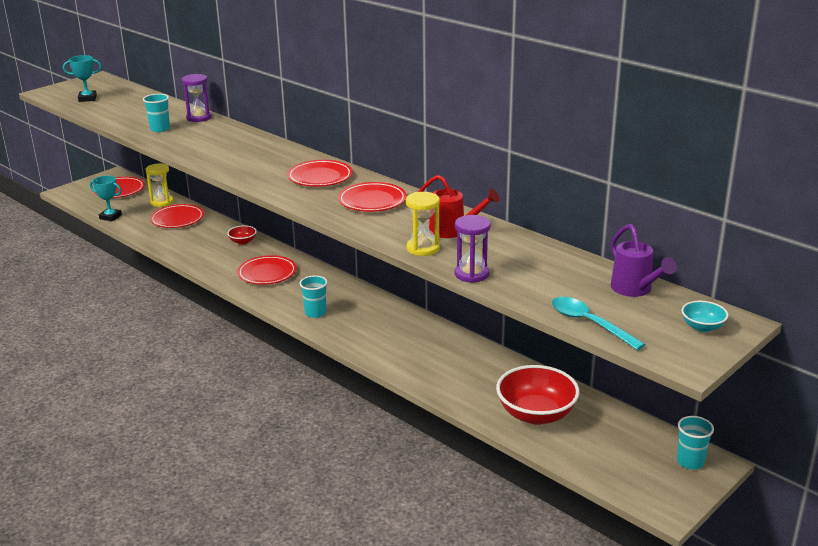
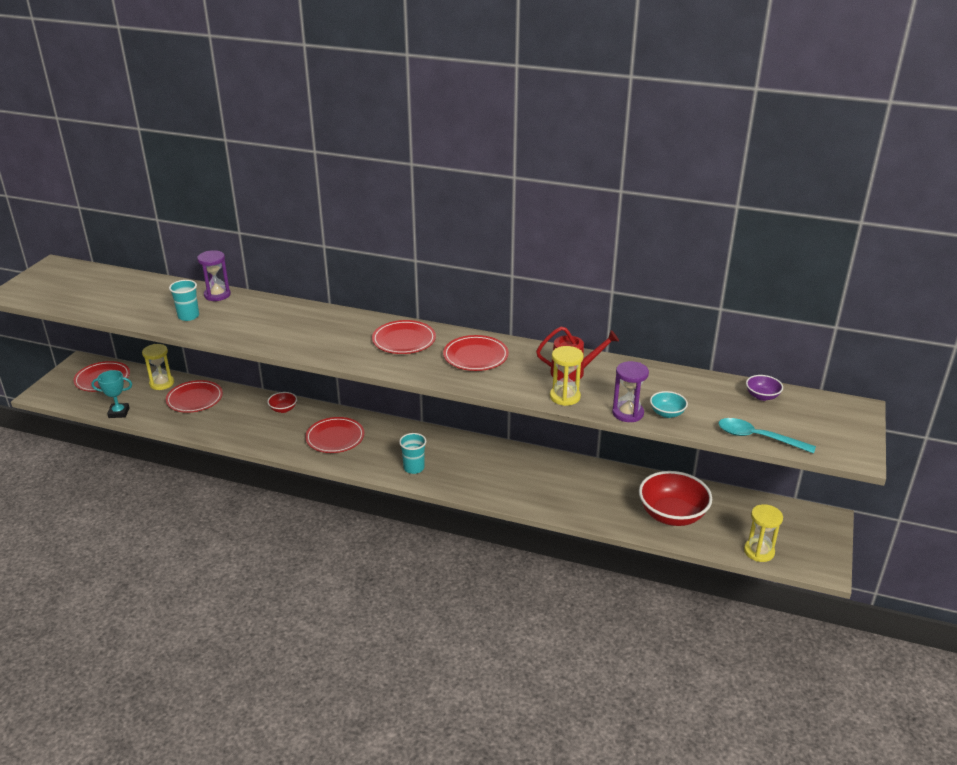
camera: 25 degrees left, 5 degrees up
turquoise trophy [63,55,102,102] -> none
purple watering can [611,224,677,297] -> purple bowl [746,375,783,401]
turquoise cup [677,416,714,469] -> none
turquoise bowl [681,301,728,332] -> turquoise bowl moved to [650,391,688,418]
none -> yellow hourglass [744,504,783,562]

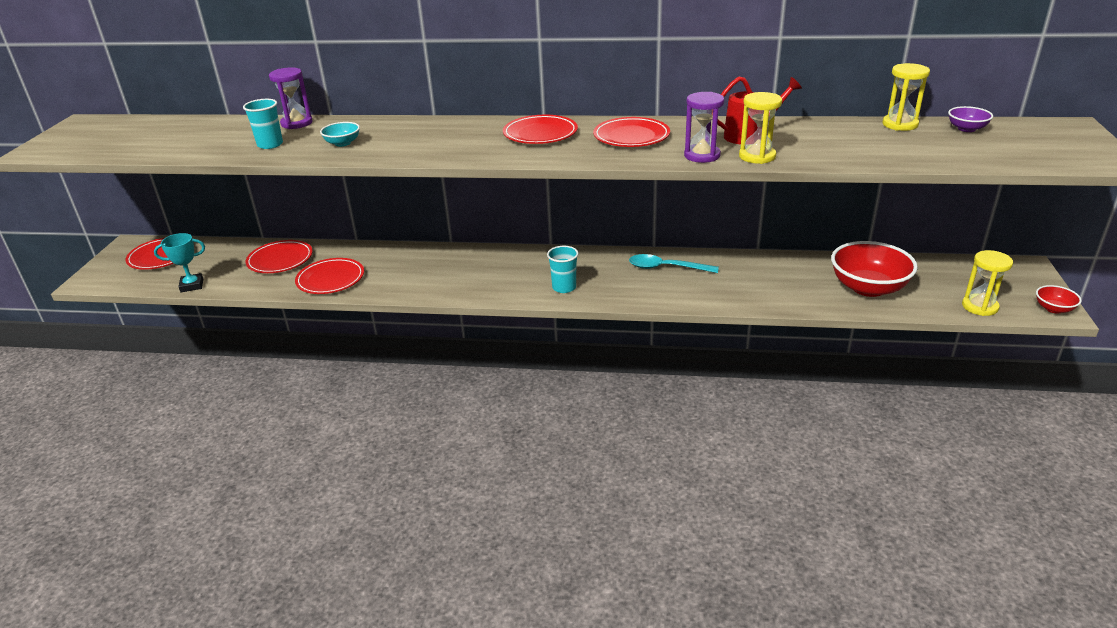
camera: 10 degrees left, 0 degrees up
yellow hourglass [142,344,174,390] -> yellow hourglass moved to [882,63,930,131]
red bowl [267,392,297,413] -> red bowl moved to [1036,285,1082,314]
red plate [305,417,364,453] -> red plate moved to [295,258,364,294]
purple hourglass [612,361,649,422] -> purple hourglass moved to [684,92,724,163]
turquoise bowl [650,391,688,418] -> turquoise bowl moved to [320,122,360,147]
turquoise spoon [718,418,816,454] -> turquoise spoon moved to [629,254,719,273]

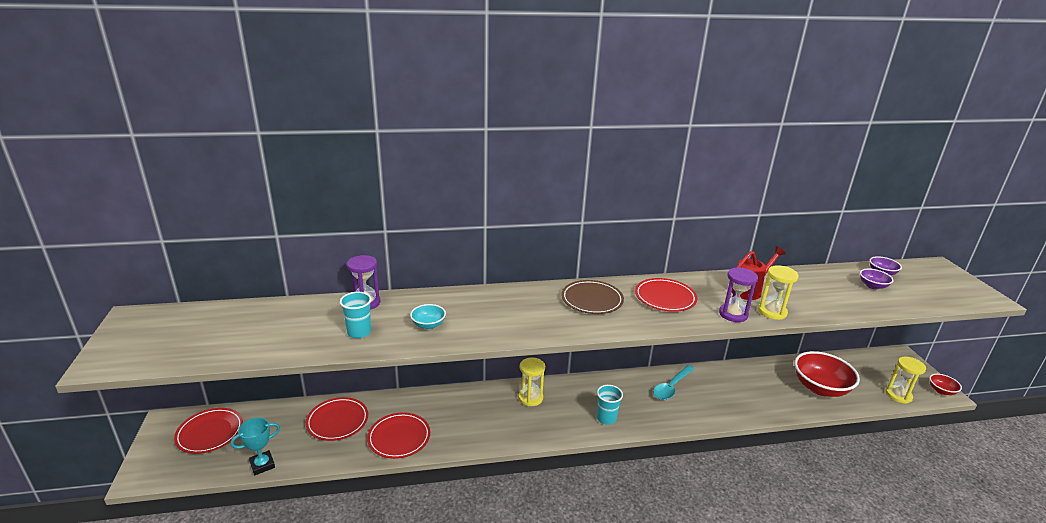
camera: 20 degrees left, 5 degrees down
red plate [503,115,578,144] -> brown plate [561,280,624,314]
turquoise spoon [629,254,719,273] -> turquoise spoon turned 45 degrees counterclockwise [653,365,694,400]
yellow hourglass [882,63,930,131] -> yellow hourglass moved to [518,358,545,406]
none -> purple bowl [860,269,893,289]

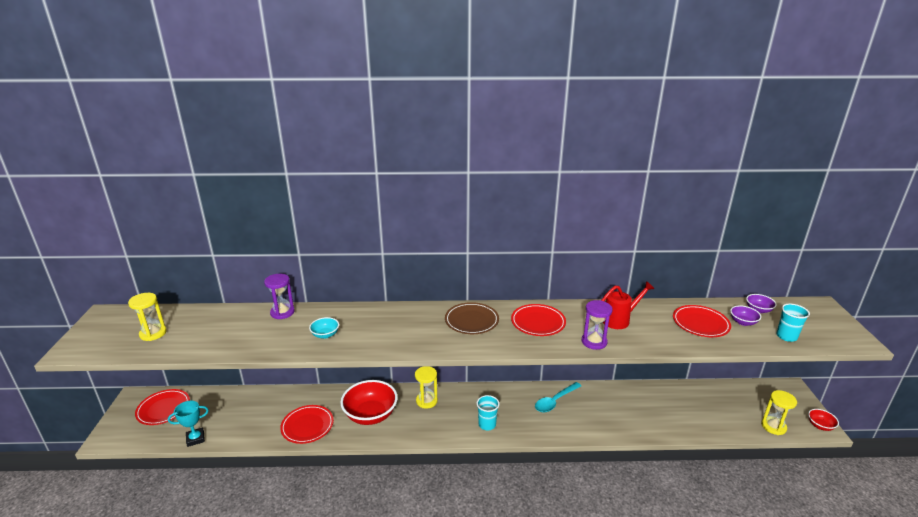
camera: 10 degrees right, 0 degrees up
red plate [306,397,368,441] -> red plate moved to [673,305,731,337]
turquoise cup [340,292,372,338] -> turquoise cup moved to [776,304,810,342]
yellow hourglass [758,265,799,320] -> yellow hourglass moved to [128,293,167,341]
red bowl [794,351,860,397] -> red bowl moved to [340,380,398,425]

